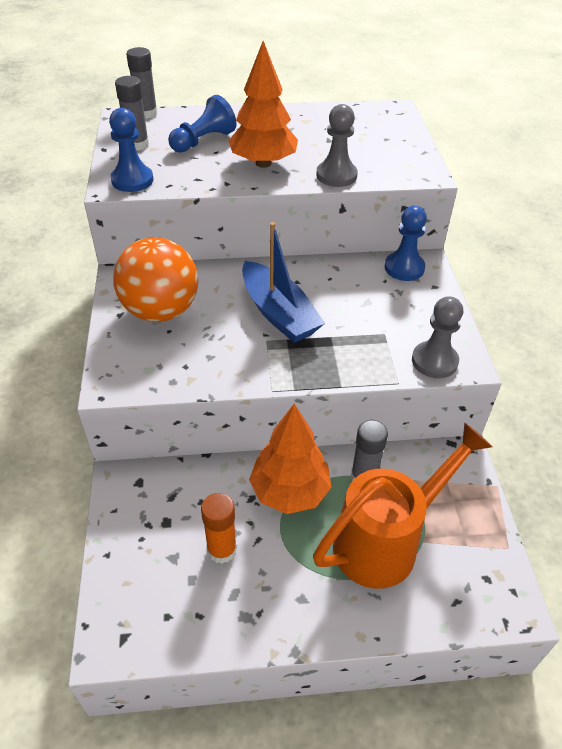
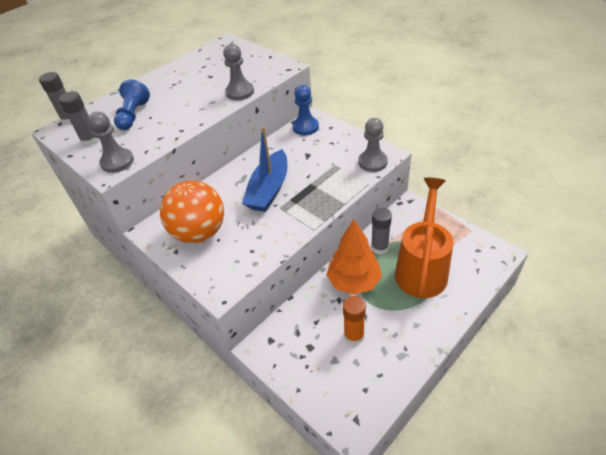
camera: 35 degrees left, 0 degrees up
blue pawn [109,108,154,192] -> grey pawn [87,112,134,173]
orange tree [228,41,298,168] -> none
blue boat [242,222,325,343] -> blue boat turned 90 degrees clockwise [242,127,287,212]

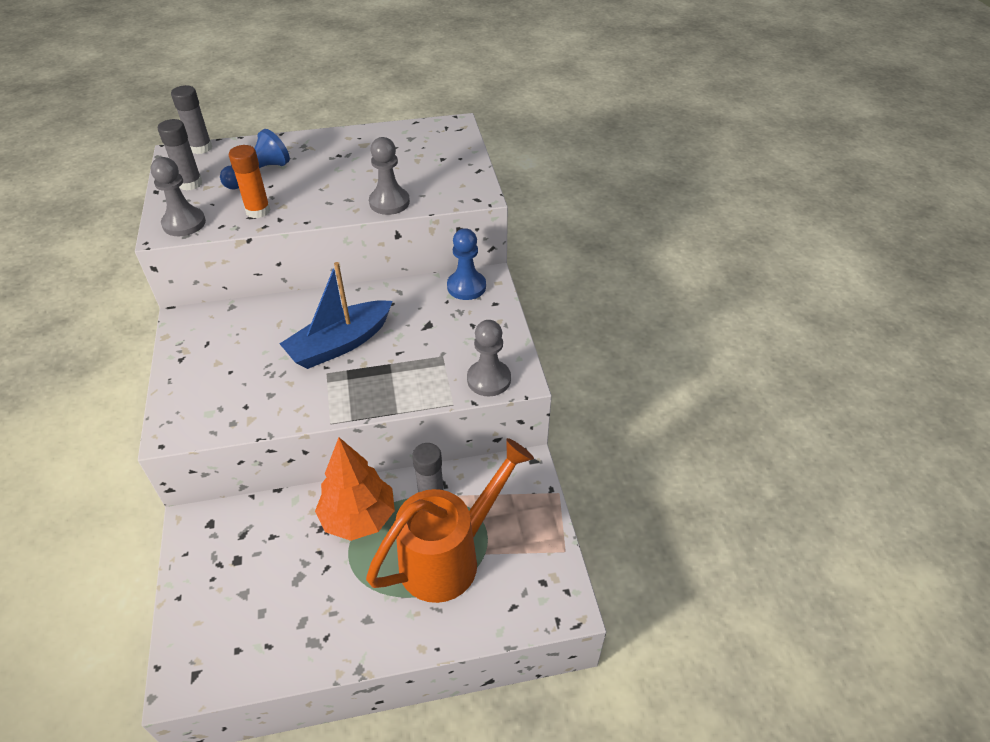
camera: 30 degrees right, 0 degrees up
orange ball [160,180,224,243] -> none
orange glue stick [343,296,366,345] -> orange glue stick moved to [229,145,271,218]

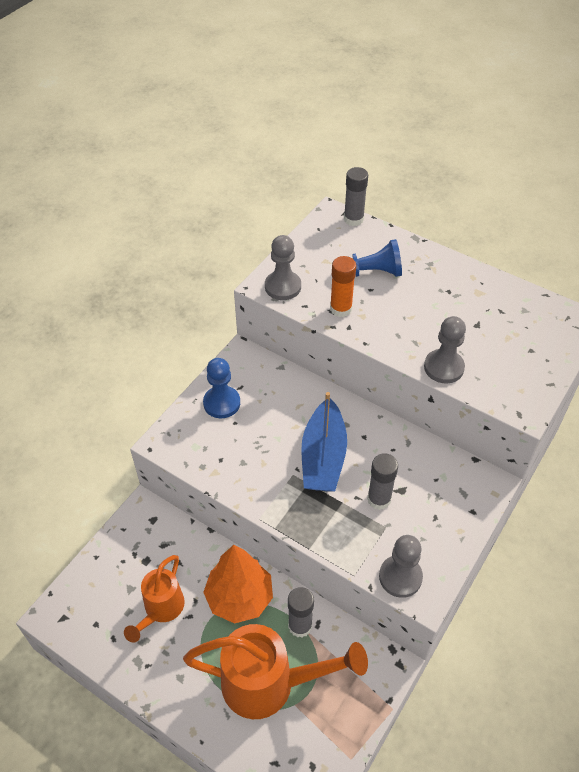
camera: 45 degrees right, 5 degrees up
grey glue stick [158,119,202,191] -> grey glue stick moved to [367,453,398,510]
blue boat [280,262,393,369] -> blue boat turned 90 degrees counterclockwise [301,392,347,492]
blue pawn [447,228,486,300] -> blue pawn moved to [203,358,240,418]
none -> orange watering can [124,555,185,642]

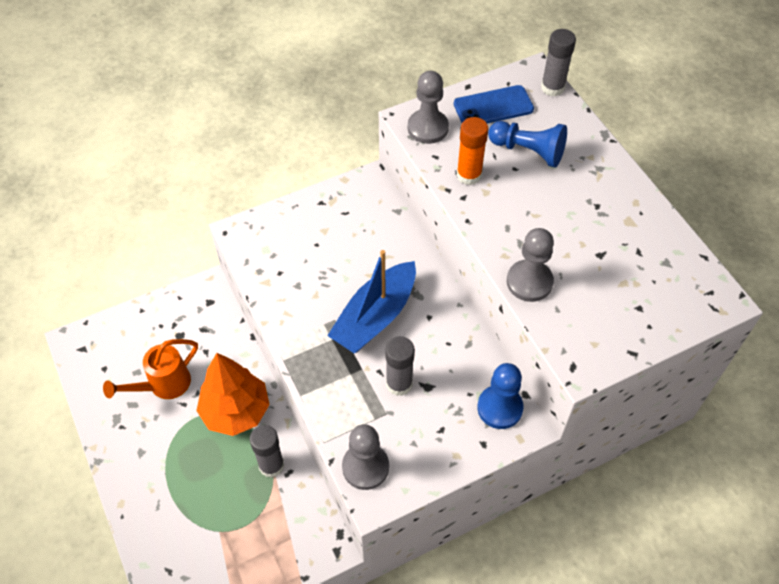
camera: 30 degrees right, 5 degrees up
orange watering can [183,624,368,719] -> none
blue pawn [203,358,240,418] -> blue pawn moved to [477,363,524,429]
none -> blue phone [454,85,534,123]

